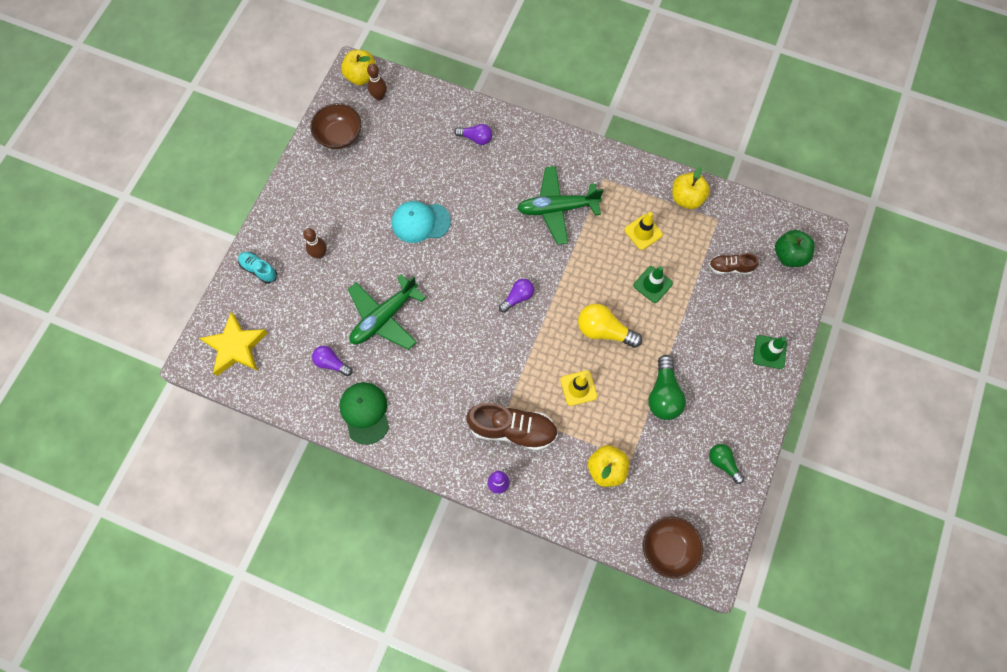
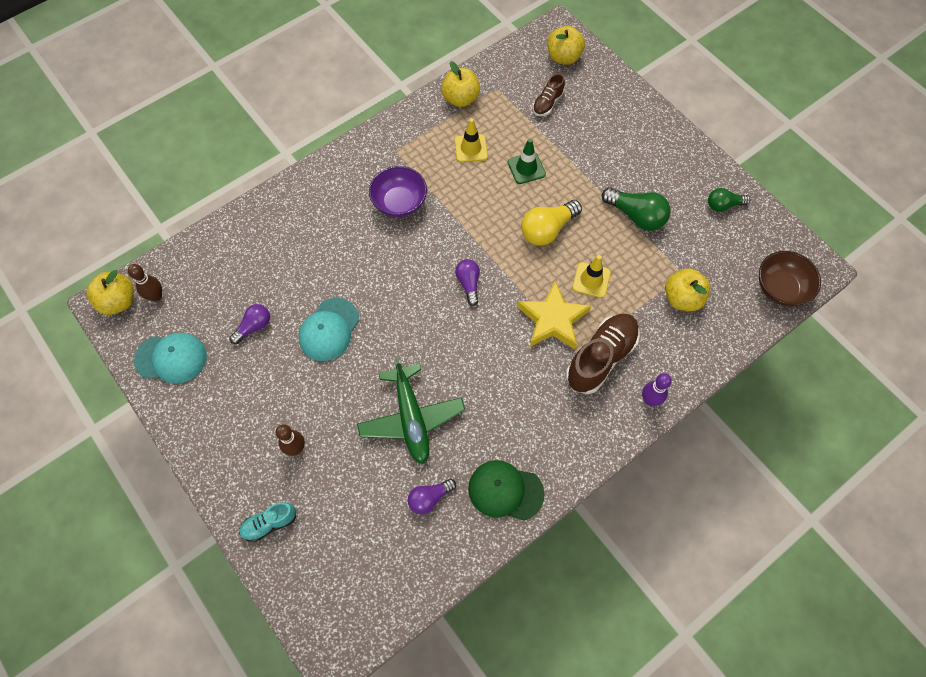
camera: 60 degrees left, 5 degrees down
yellow star [200,312,268,376] -> yellow star moved to [517,281,591,349]
brown bowl [310,103,361,149] -> turquoise cap [134,333,207,384]
purple light bulb [454,124,492,145] -> purple light bulb moved to [229,304,270,344]
green plane [517,166,604,245] -> purple bowl [369,166,427,217]
green traffic cone [753,335,787,369] -> none
green apple [775,230,815,267] -> yellow apple [547,26,585,65]

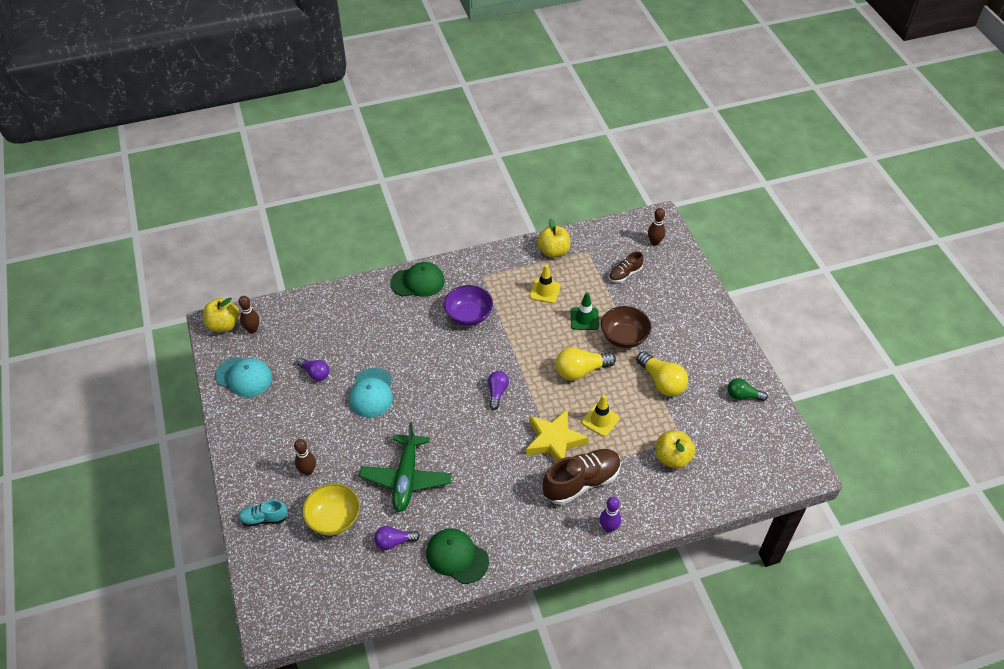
camera: 20 degrees right, 15 degrees down
purple light bulb [229,304,270,344] -> purple light bulb turned 60 degrees clockwise [296,358,329,381]
turquoise cap [298,298,359,361] -> turquoise cap turned 45 degrees counterclockwise [349,368,393,418]
yellow apple [547,26,585,65] -> brown bowling pin [648,208,665,246]
green light bulb [602,187,671,231] -> yellow light bulb [637,351,688,396]
brown bowl [759,251,821,306] -> brown bowl moved to [601,306,651,348]
none -> yellow bowl [302,483,360,536]
none -> green cap [390,262,445,297]

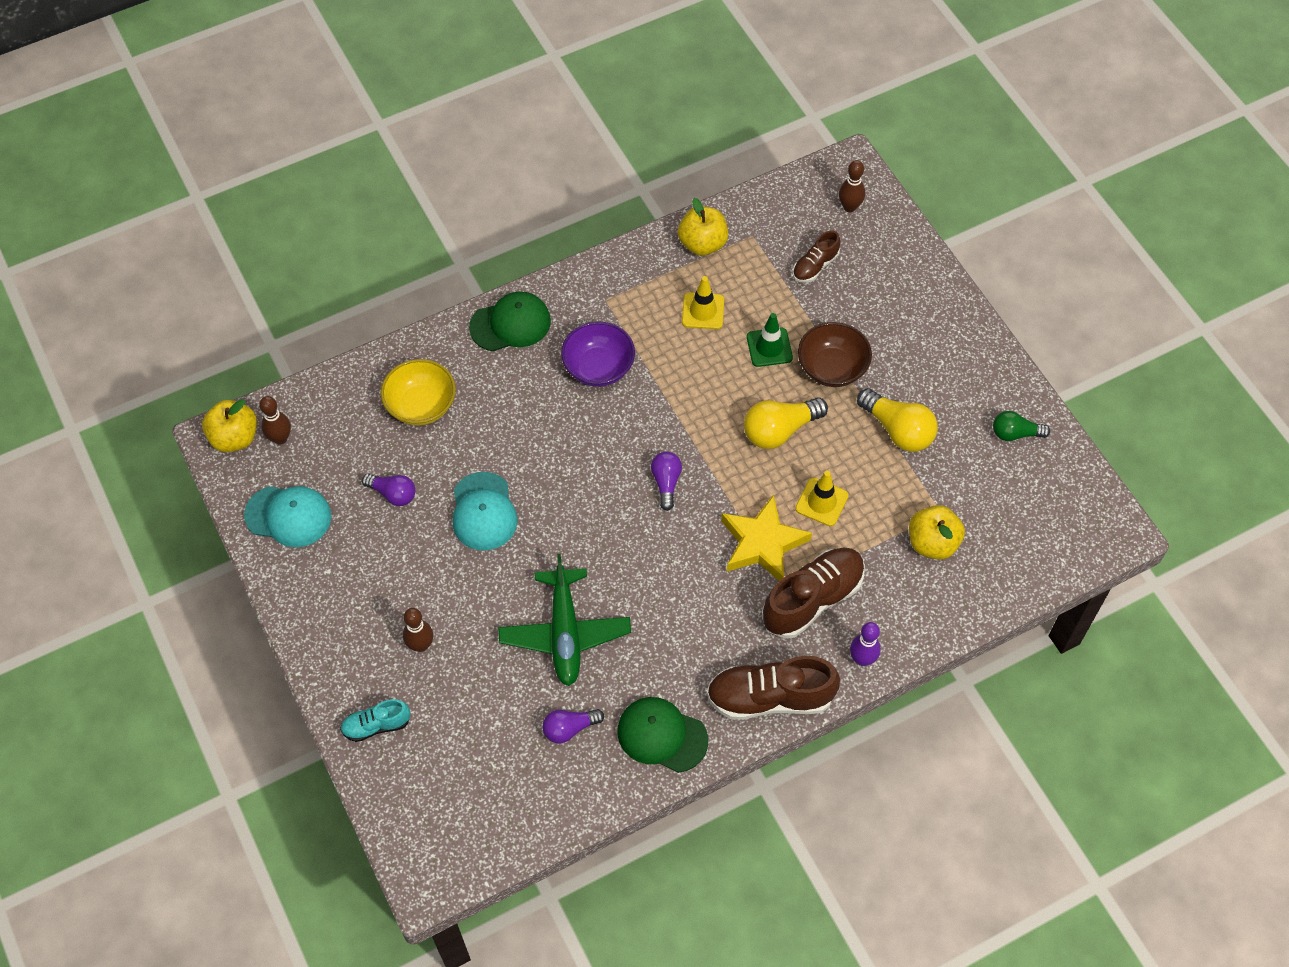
camera: 10 degrees left, 10 degrees up
yellow bowl [302,483,360,536] -> yellow bowl moved to [381,359,456,425]
none -> brown shoe [706,656,840,720]

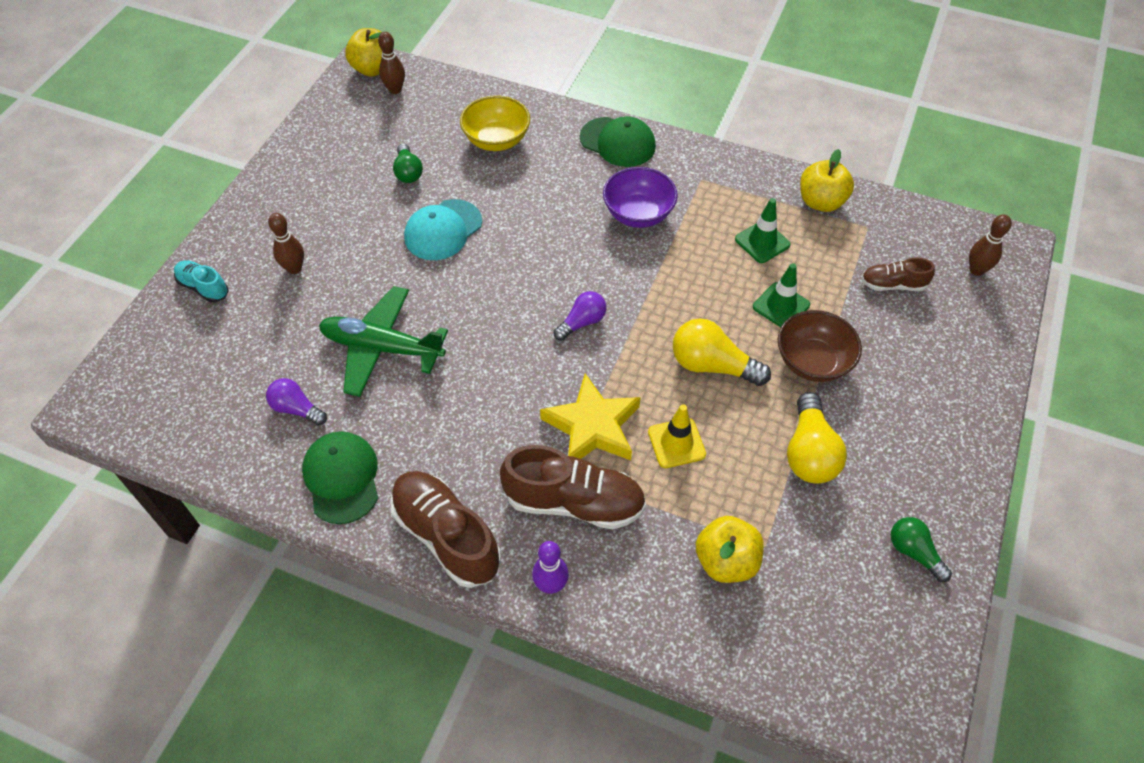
camera: 50 degrees right, 5 degrees down
turquoise cap [244,486,331,547] -> none
purple light bulb [362,474,415,506] -> green light bulb [393,144,423,183]
green plane [498,554,631,686] -> green plane turned 60 degrees clockwise [319,286,448,397]
yellow traffic cone [682,276,724,329] -> green traffic cone [735,198,790,263]

